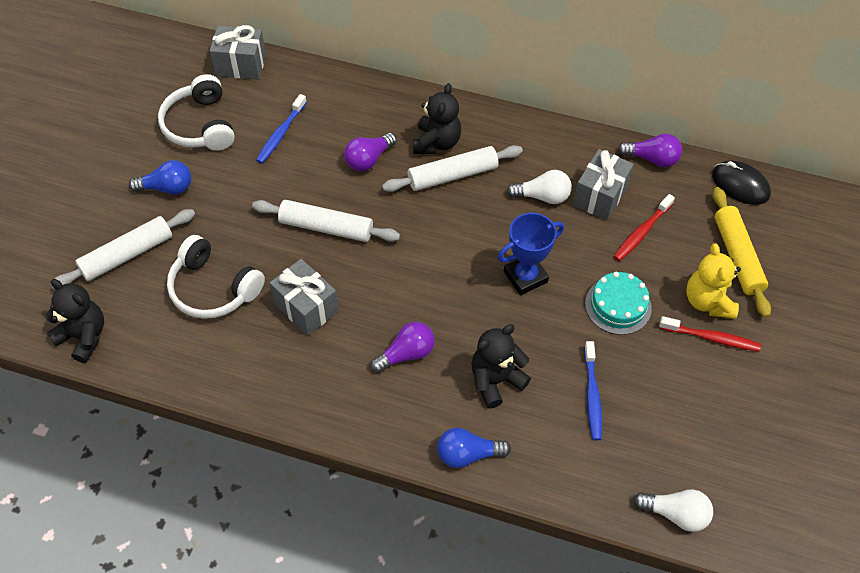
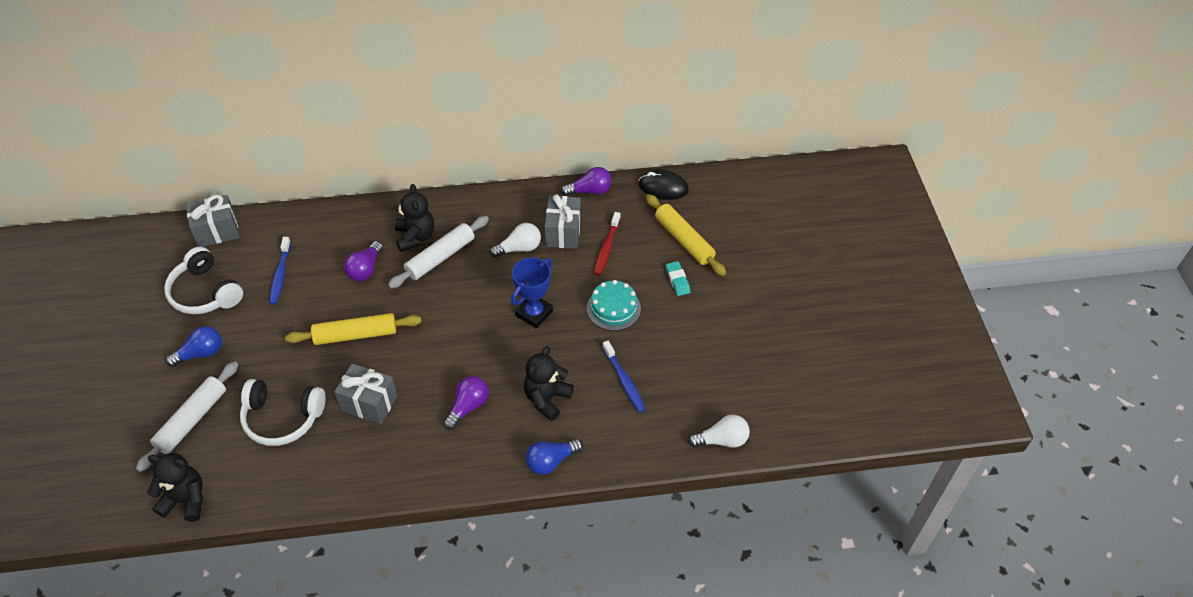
camera: 25 degrees left, 5 degrees down
white rolling pin [252,200,400,242] -> yellow rolling pin [285,313,422,345]
red toothbrush [659,316,761,351] -> none
yellow teddy bear [686,243,741,319] -> turquoise eraser [666,261,690,296]

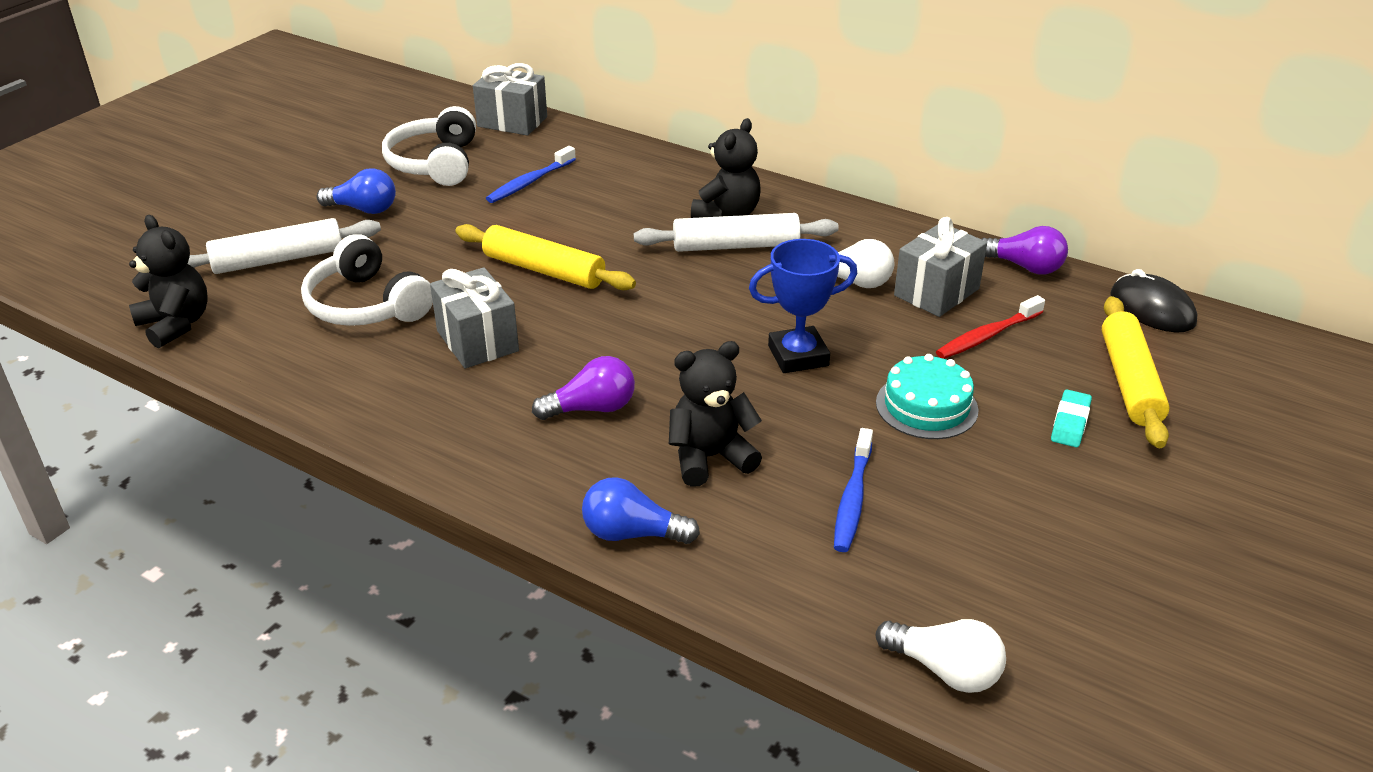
camera: 40 degrees right, 15 degrees down
purple light bulb [344,241,383,281] -> none

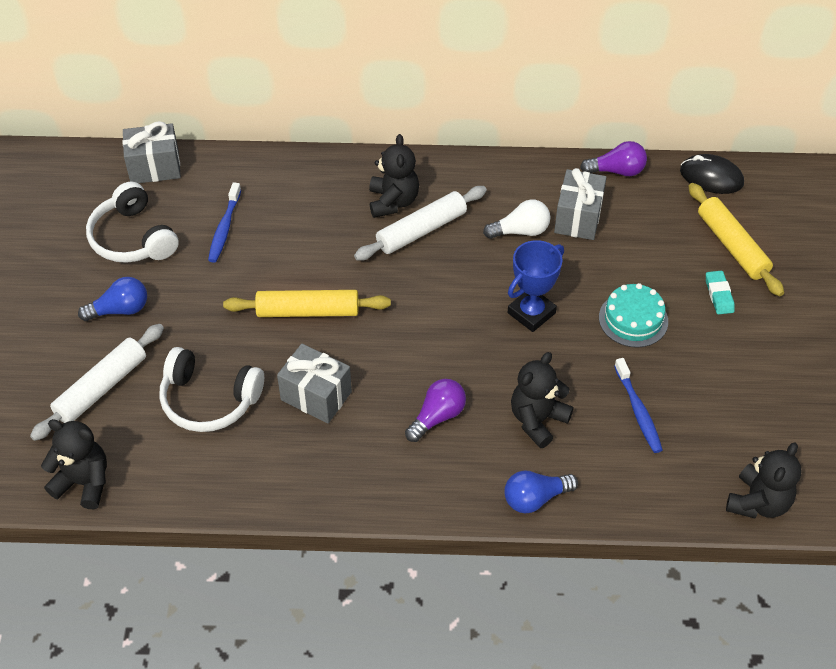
camera: 30 degrees left, 15 degrees up
white light bulb [876,619,1006,693] -> black teddy bear [726,442,802,518]
red toothbrush [936,295,1045,359] -> none

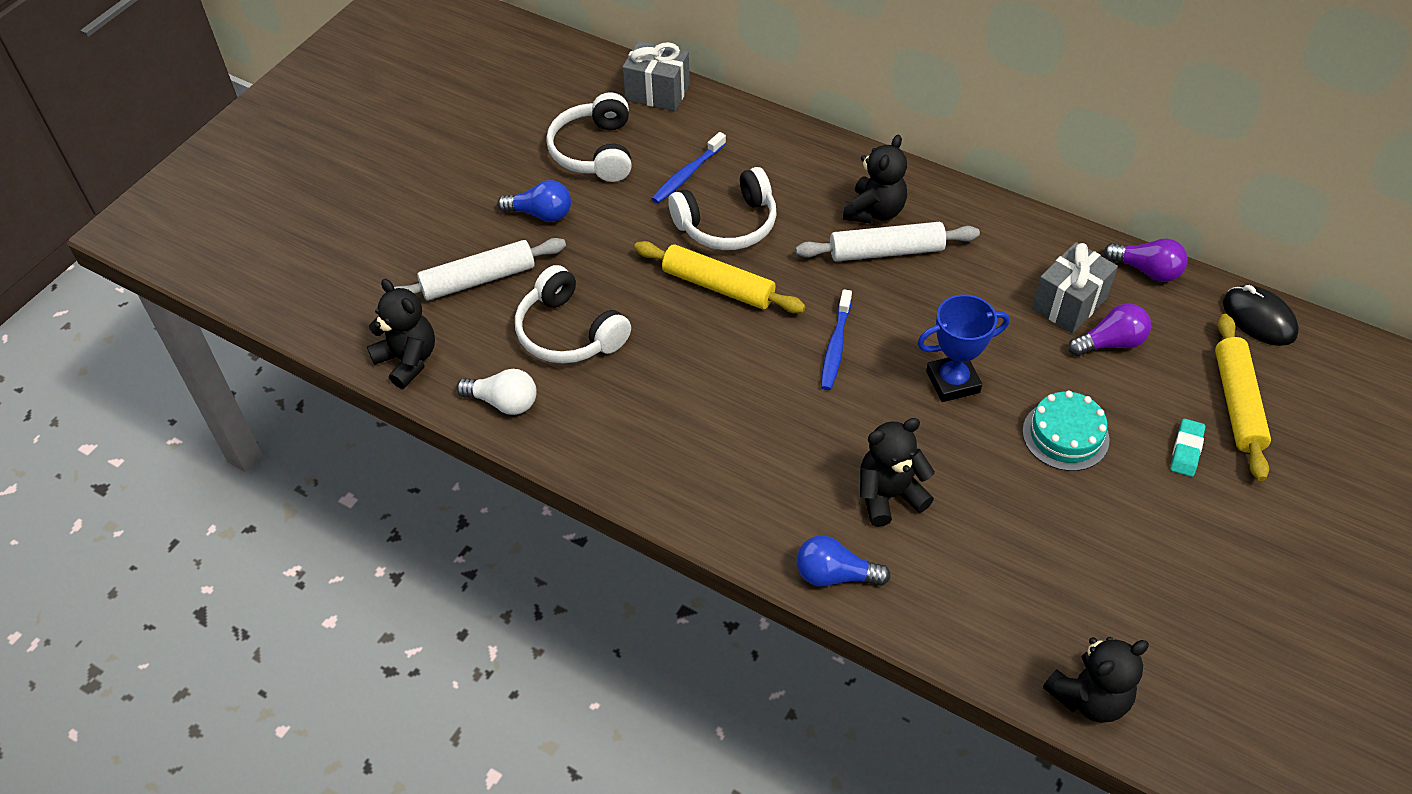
camera: 30 degrees right, 0 degrees up
grey gift [277,344,352,423] -> none
purple light bulb [405,379,466,442] -> purple light bulb moved to [1068,303,1151,356]
white light bulb [483,200,550,239] -> white light bulb moved to [456,369,537,415]
blue toothbrush [614,358,663,453] -> blue toothbrush moved to [821,289,852,390]
none -> white headphones [668,167,777,250]

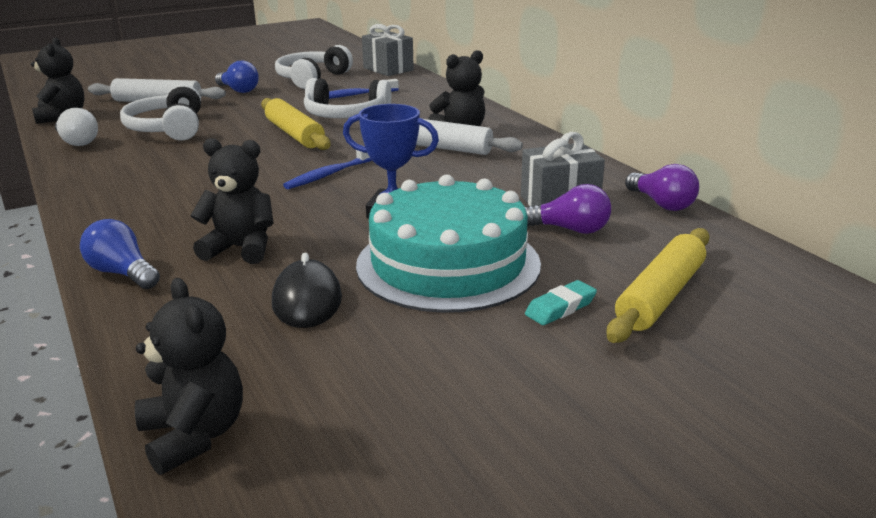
camera: 30 degrees right, 25 degrees down
turquoise cake [1022,391,1110,471] -> turquoise cake [356,174,541,313], size x1.91
black teddy bear [1043,637,1149,723] -> black teddy bear turned 120 degrees counterclockwise [135,278,243,475]
black mouse [1223,285,1299,346] -> black mouse moved to [272,253,342,328]

